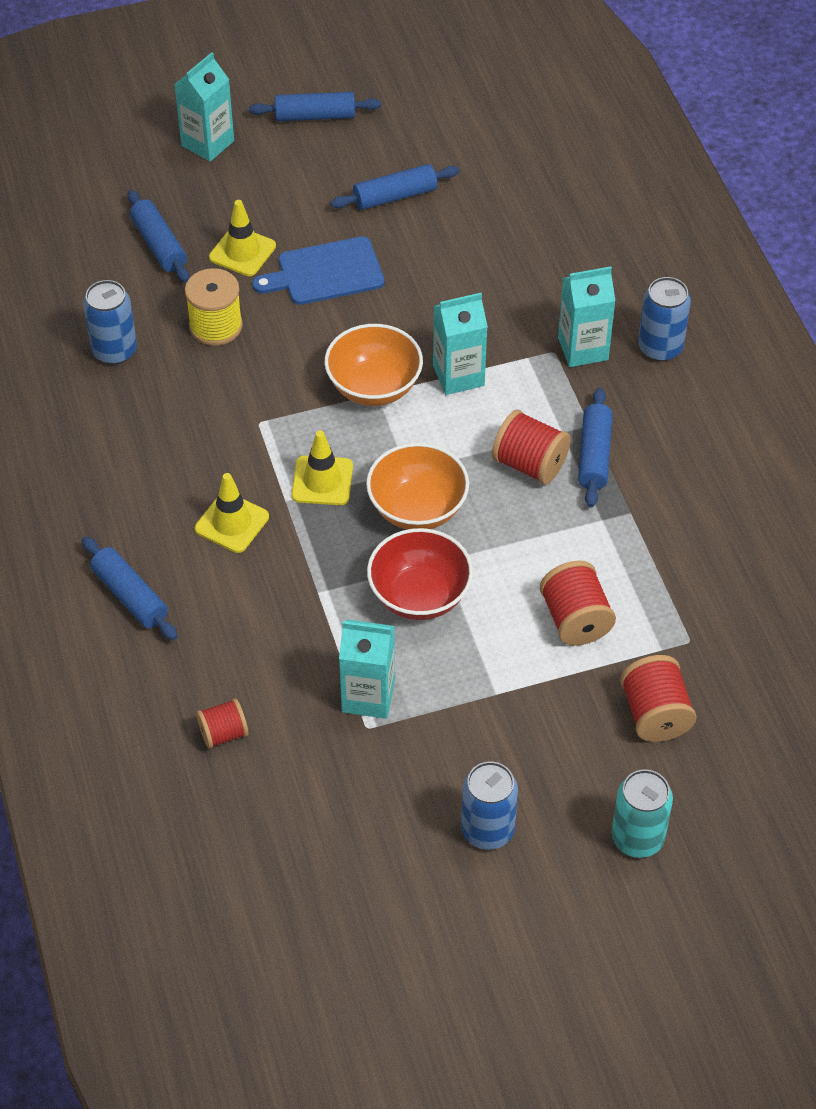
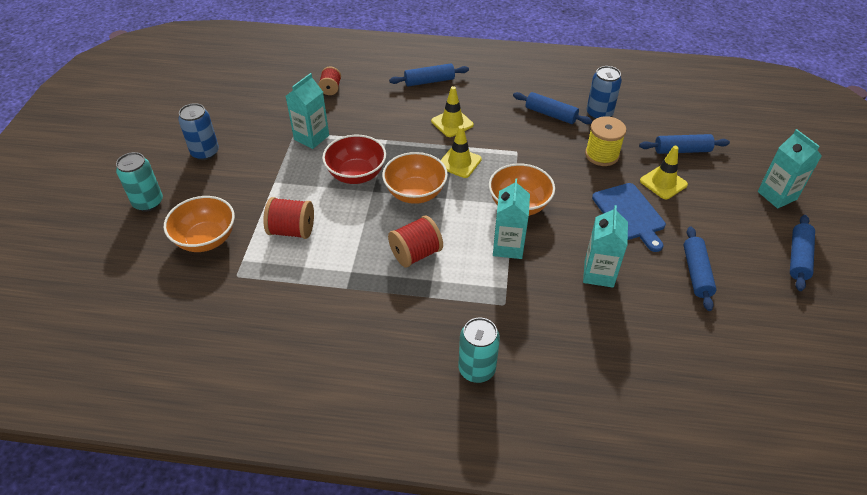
camera: 115 degrees right, 5 degrees down
blue cutting board [252,236,385,305] -> blue cutting board turned 150 degrees clockwise [592,183,666,252]
turquoise carton [558,266,616,367] -> turquoise carton moved to [583,205,628,288]
blue rolling pin [578,388,613,507] -> blue rolling pin moved to [513,92,593,124]
red spool [620,655,697,742] -> orange bowl [164,196,235,252]
blue can [638,277,691,361] -> turquoise can [458,318,500,383]

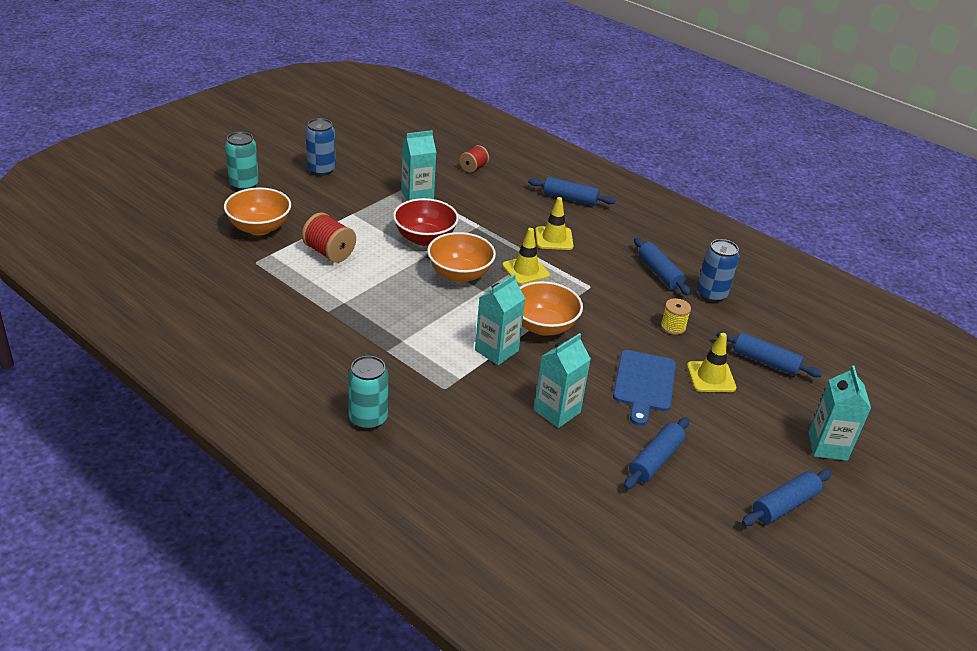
camera: 30 degrees right, 10 degrees down
red spool [388,216,443,267] -> none
yellow spool [585,116,626,166] -> yellow spool [661,298,691,335], size x0.64

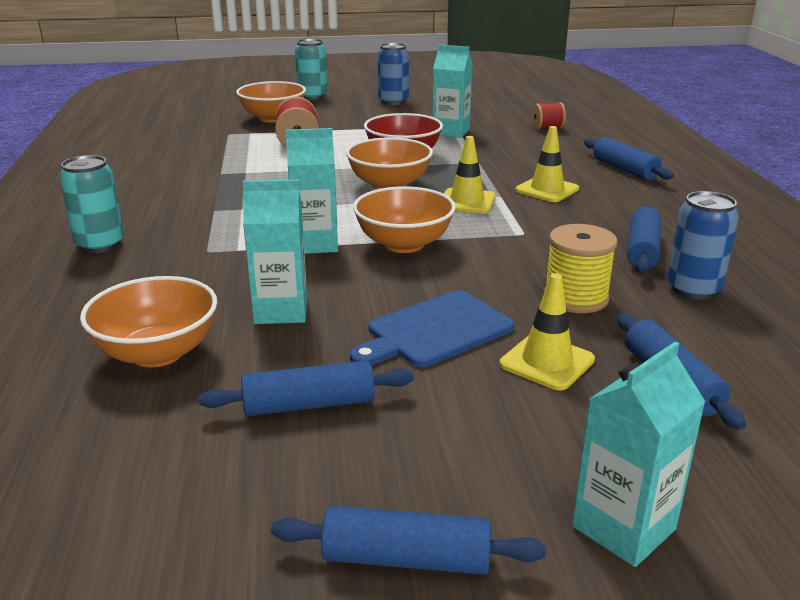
camera: 45 degrees right, 10 degrees down
yellow spool [661,298,691,335] -> yellow spool [544,224,617,313], size x1.55
none -> orange bowl [80,276,217,367]

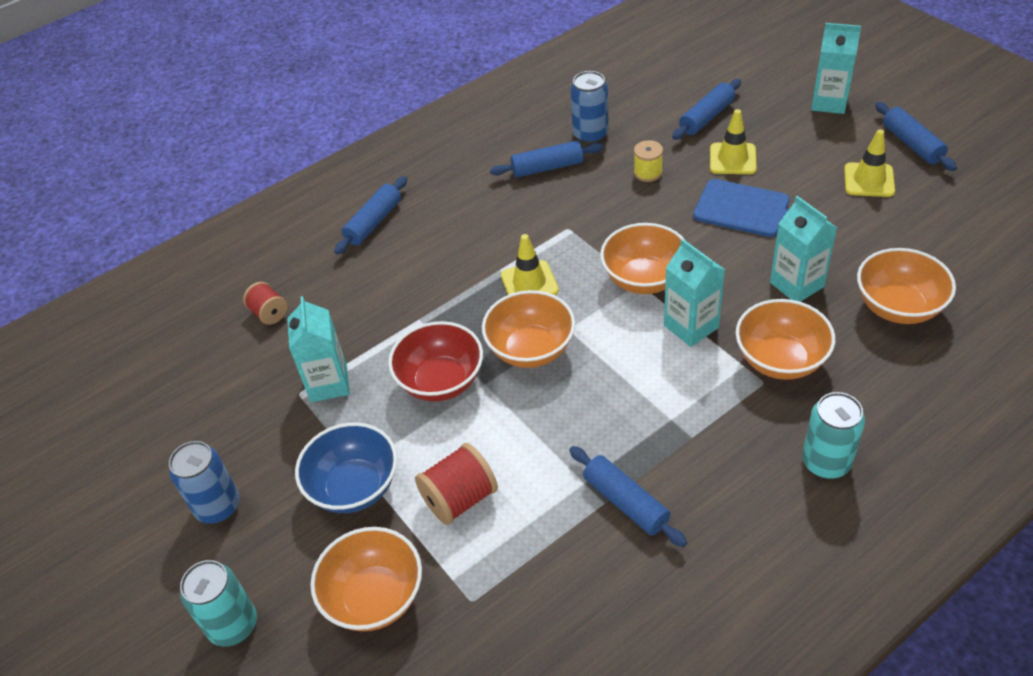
camera: 115 degrees left, 20 degrees up
blue rolling pin [198,361,414,416] -> blue rolling pin moved to [569,446,687,547]
yellow traffic cone [516,126,579,202] -> yellow traffic cone moved to [844,129,895,197]
yellow spool [544,224,617,313] -> yellow spool [634,140,663,182], size x0.64
none -> blue bowl [295,422,397,513]
none -> orange bowl [736,299,835,380]

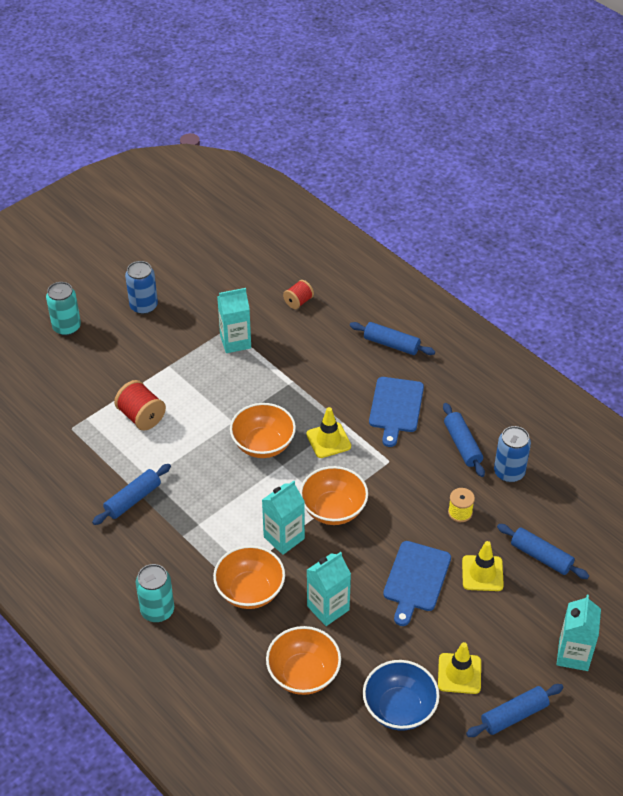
camera: 80 degrees right, 0 degrees up
blue bowl [295,422,397,513] -> blue bowl moved to [363,660,440,731]
orange bowl [310,527,422,631] -> none
red bowl [388,321,483,402] -> none
none -> blue cutting board [369,377,424,447]

